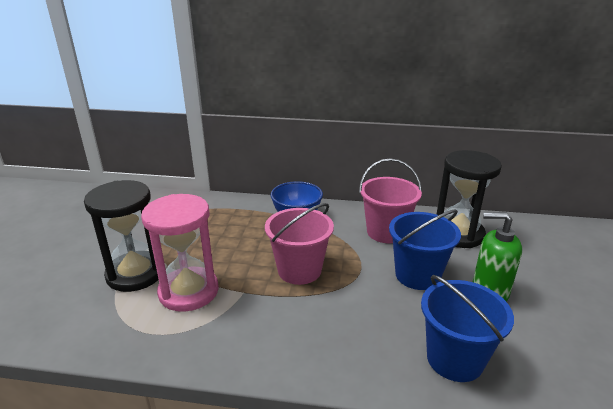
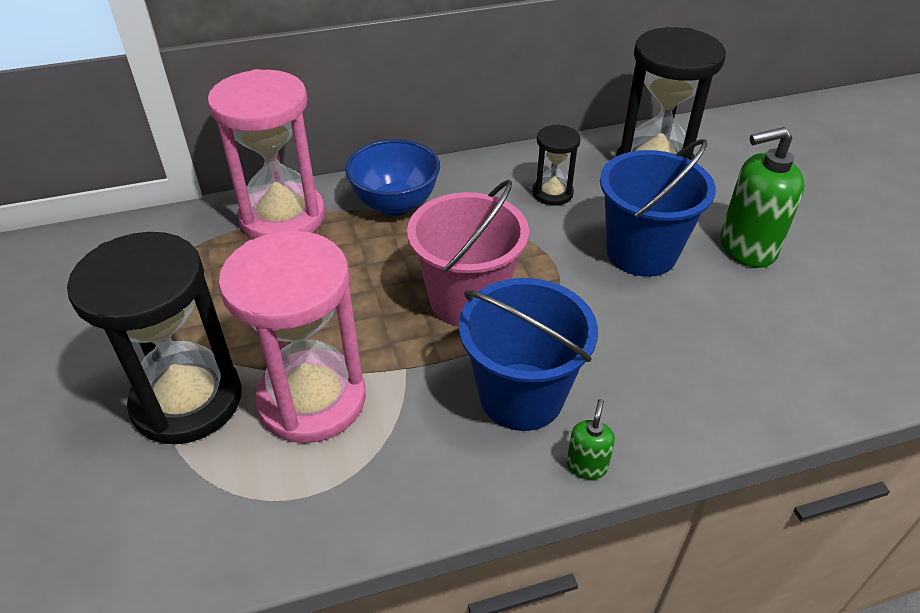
camera: 25 degrees left, 15 degrees up
pink bucket [359,158,422,243] -> black hourglass [532,125,581,206]
blue bucket [421,275,514,382] -> blue bucket moved to [459,278,598,431]
none -> pink hourglass [207,69,325,239]
none -> green soap dispenser [567,399,615,479]

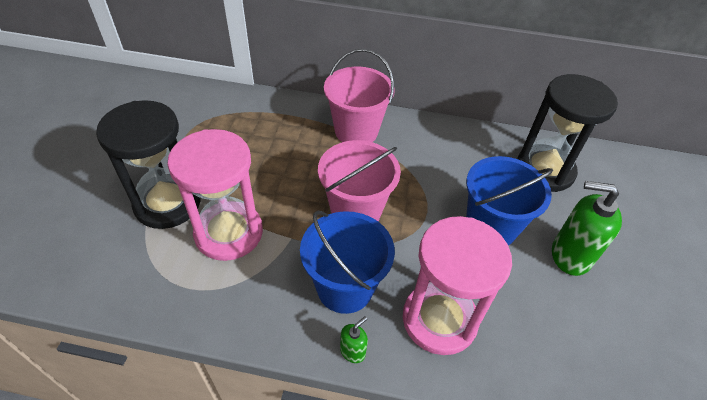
camera: 25 degrees right, 5 degrees up
pink hourglass [207,69,325,239] -> pink hourglass moved to [403,216,512,355]
blue bowl [345,139,440,216] -> pink bucket [324,49,395,142]
black hourglass [532,125,581,206] -> none

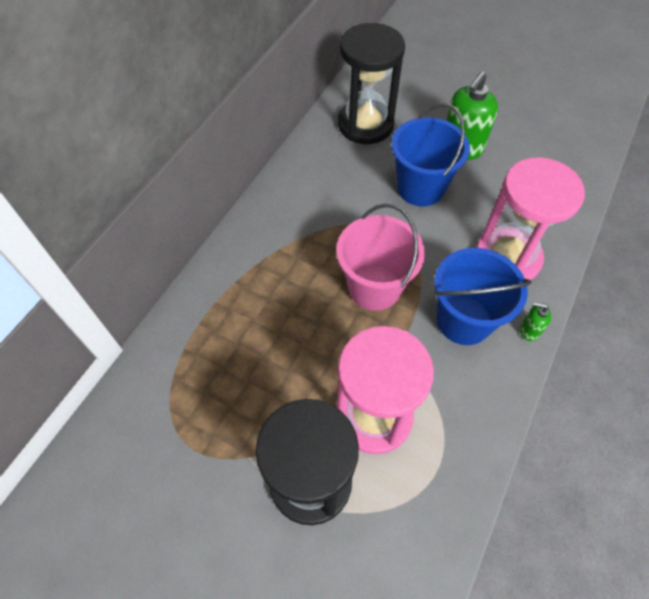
camera: 70 degrees left, 10 degrees up
pink bucket [324,49,395,142] -> none
green soap dispenser [340,316,368,363] -> green soap dispenser turned 45 degrees counterclockwise [520,302,551,341]

